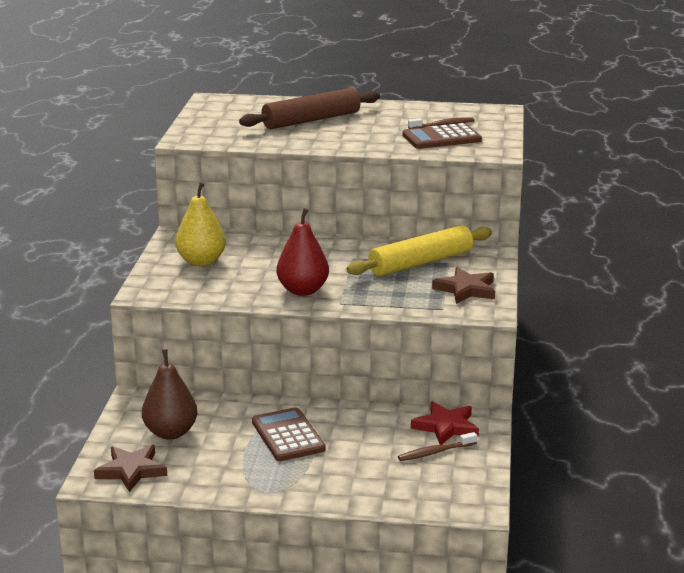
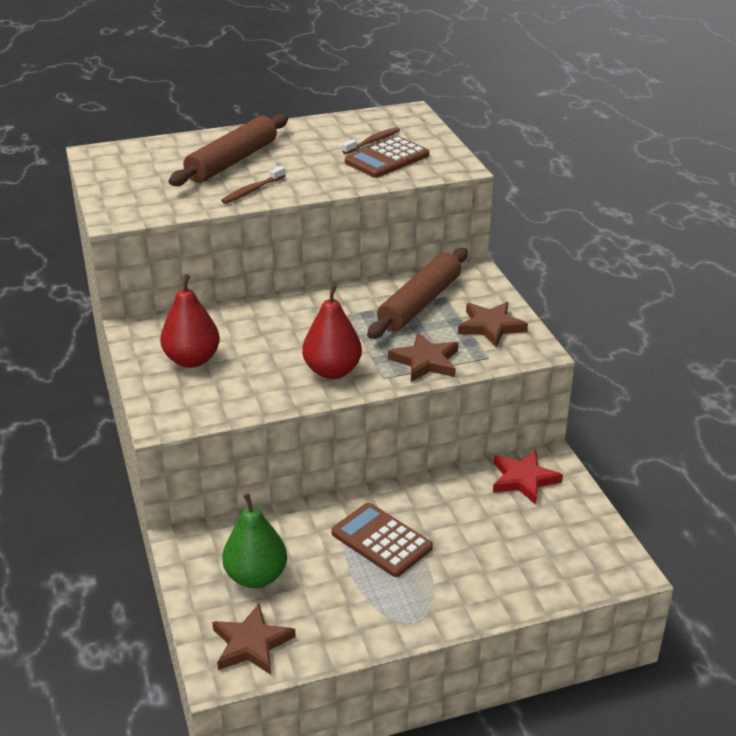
camera: 25 degrees left, 10 degrees up
brown pear [142,349,198,439] -> green pear [222,493,287,588]
yellow pear [175,182,226,266] -> red pear [160,274,220,368]
yellow rolling pin [346,225,492,276] -> brown rolling pin [367,248,468,339]
brown toothbrush [398,432,477,461] -> brown toothbrush moved to [221,166,286,204]
none -> brown star [388,332,458,382]

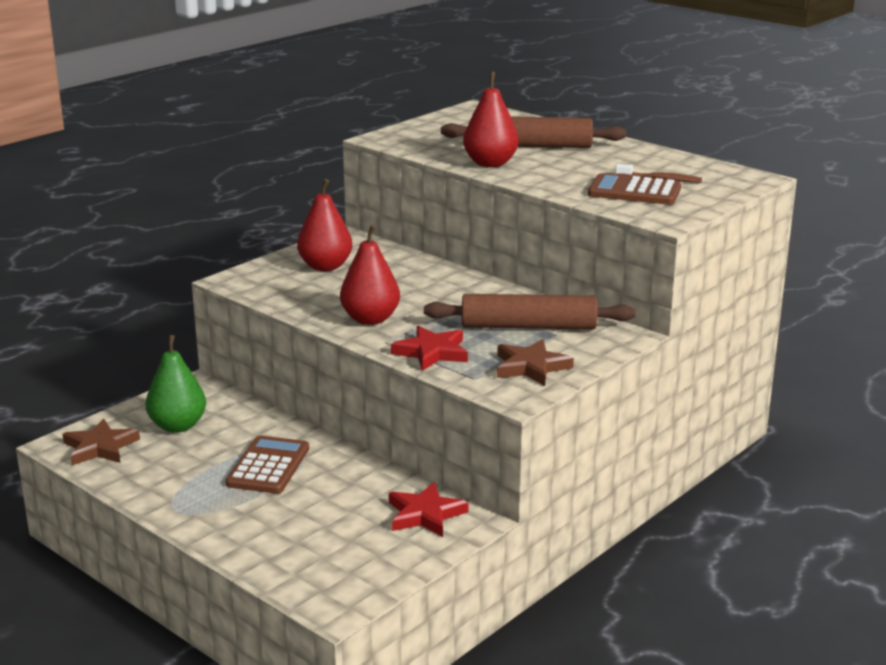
camera: 60 degrees right, 10 degrees down
brown toothbrush [221,166,286,204] -> red pear [463,72,519,167]
brown star [388,332,458,382] -> red star [391,326,468,371]

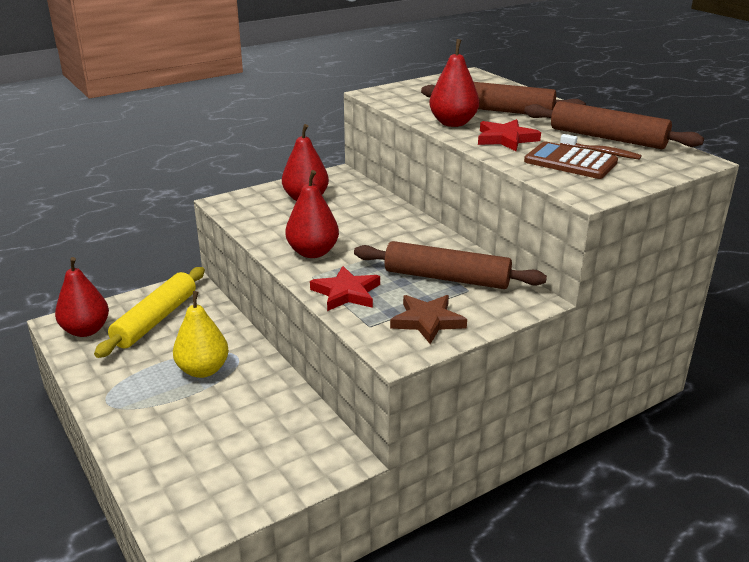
camera: 15 degrees right, 5 degrees up
brown star [63,418,140,465] -> red pear [55,257,109,337]
green pear [146,335,206,433] -> yellow rolling pin [94,267,205,358]
brown calculator [226,436,309,494] -> yellow pear [173,291,229,378]
red star [389,482,469,537] -> red star moved to [478,119,541,151]
none -> brown rolling pin [524,101,704,149]

